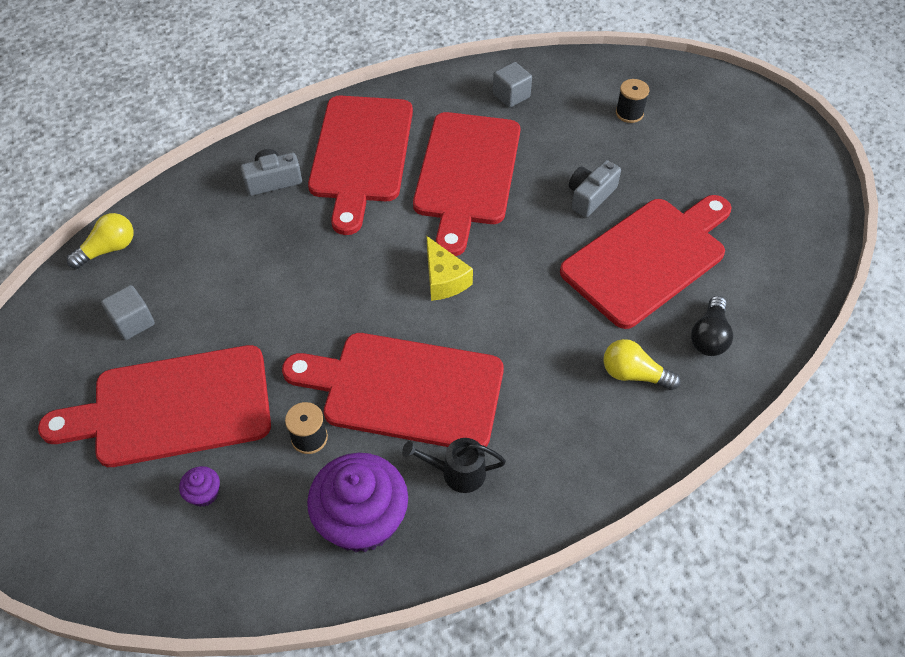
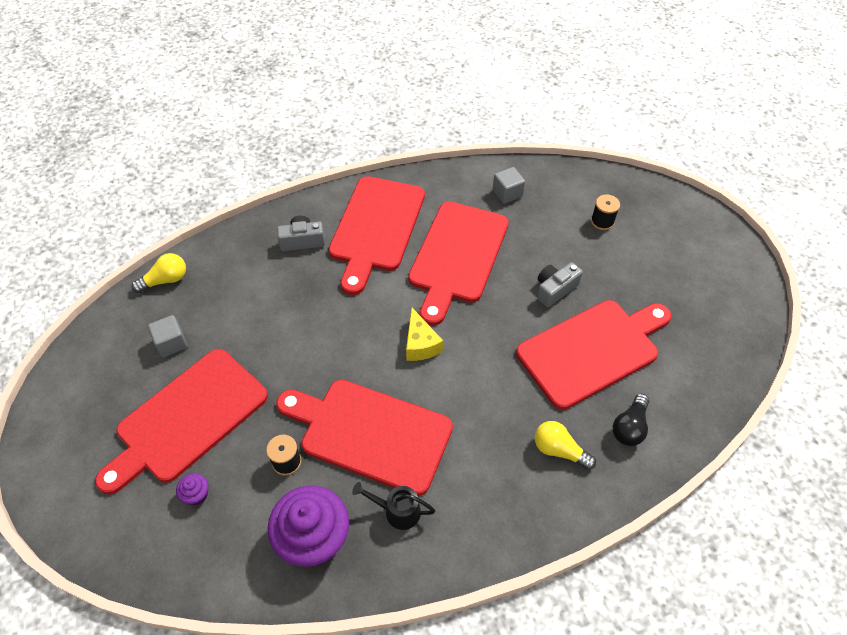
camera: 10 degrees right, 0 degrees up
red cutting board [38,345,271,467] -> red cutting board turned 45 degrees counterclockwise [95,349,268,495]

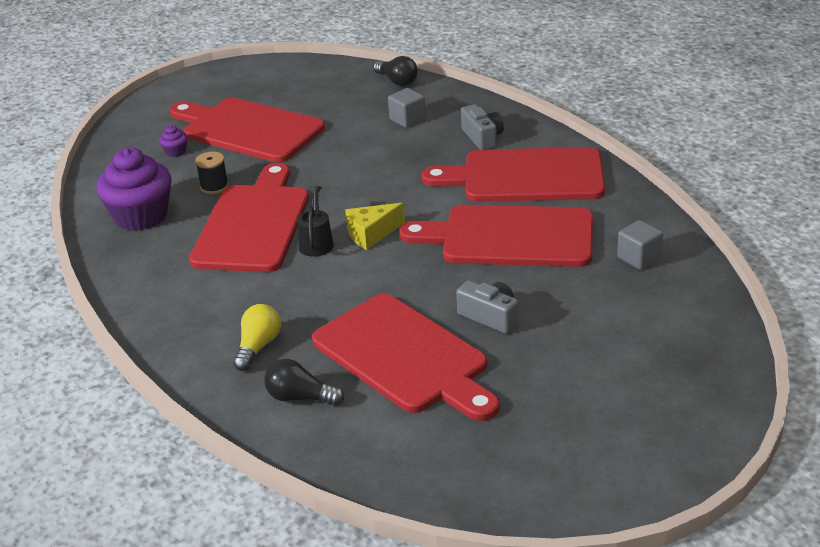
camera: 80 degrees right, 20 degrees down
yellow light bulb [131,253,186,293] -> black light bulb [373,56,418,86]
grey cube [148,315,188,357] -> grey cube moved to [388,88,426,128]
black watering can [352,482,435,530] -> black watering can moved to [297,186,334,257]
black spool [591,195,620,230] -> none

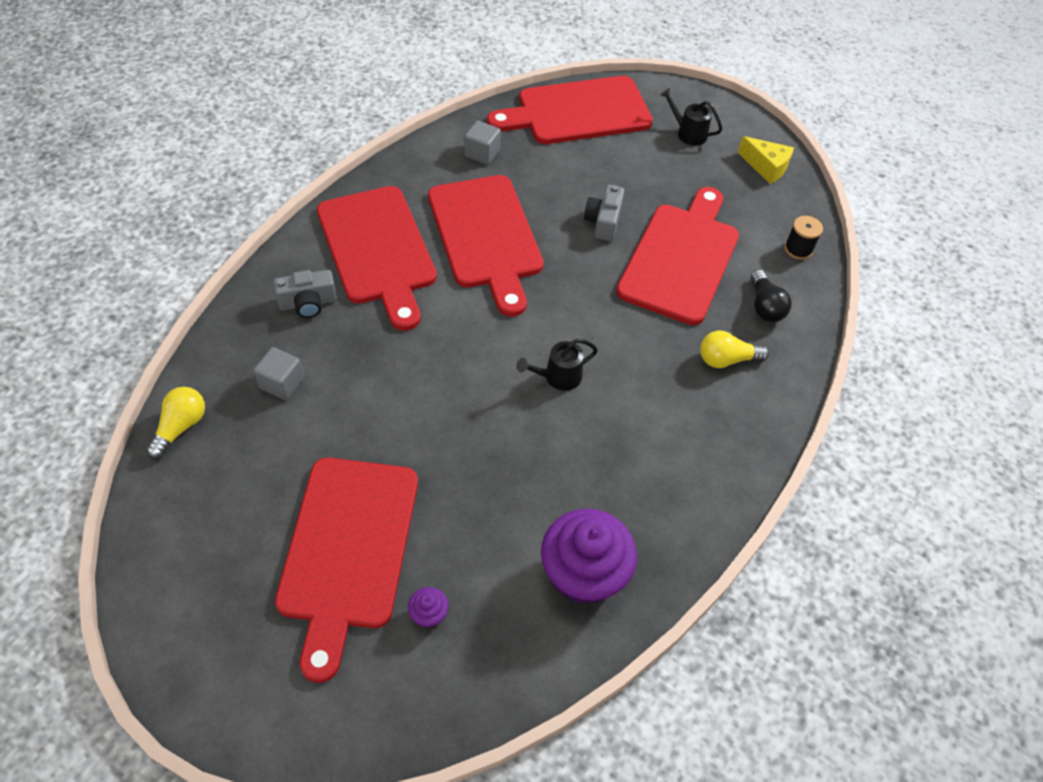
camera: 120 degrees left, 20 degrees up
red cutting board [189,163,309,272] -> red cutting board moved to [487,76,653,144]
black spool [195,152,229,194] -> black spool moved to [784,216,823,260]
yellow cheese [345,203,405,250] -> yellow cheese moved to [738,136,794,184]
black light bulb [373,56,418,86] -> yellow light bulb [146,387,205,459]
grey camera [461,104,504,150] -> grey camera turned 150 degrees counterclockwise [273,270,337,318]
none -> black watering can [660,88,722,146]

